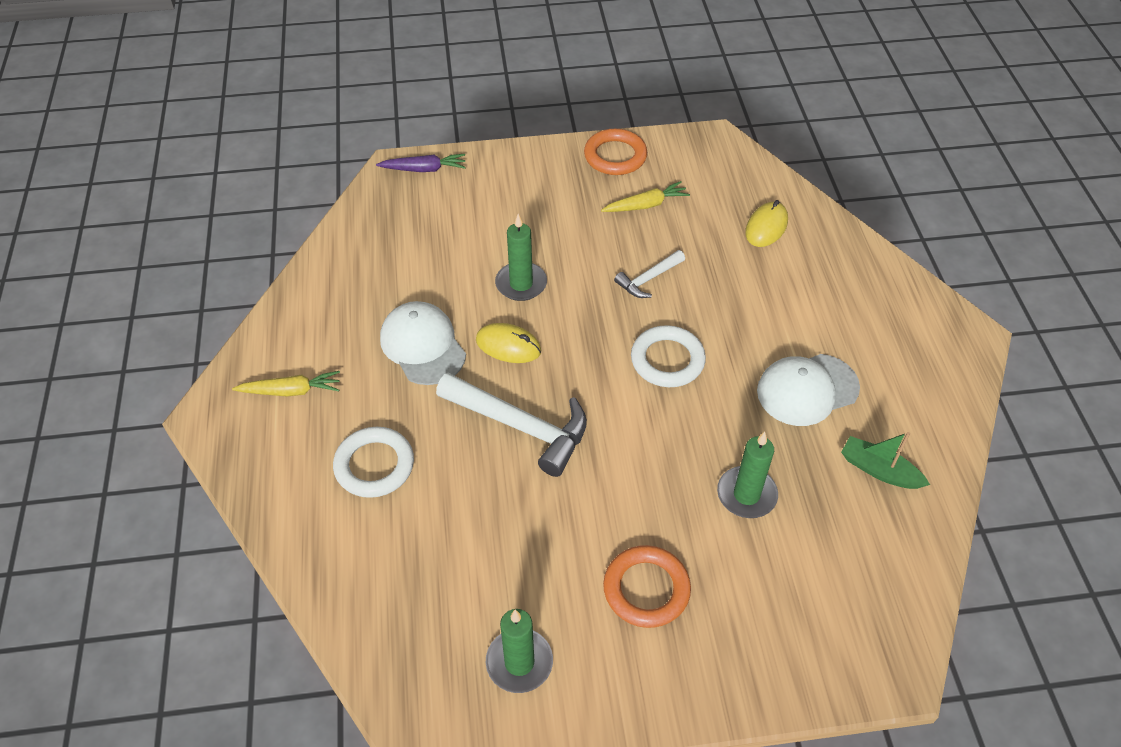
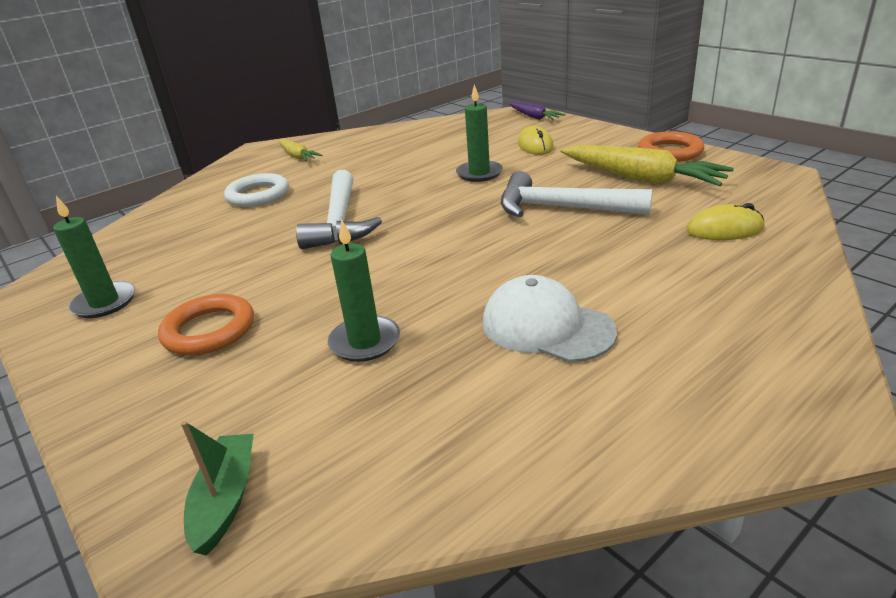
camera: 60 degrees right, 20 degrees down
white cap [380,301,466,385] -> none
yellow mouse [476,323,541,363] -> yellow mouse moved to [518,126,554,155]
yellow carrot [601,181,690,212] -> yellow carrot [560,145,734,186], size x1.81
white hammer [614,250,685,298] -> white hammer [501,171,652,217], size x1.87
white ring [631,325,706,387] -> none
green boat [841,432,930,489] -> green boat moved to [181,421,254,555]

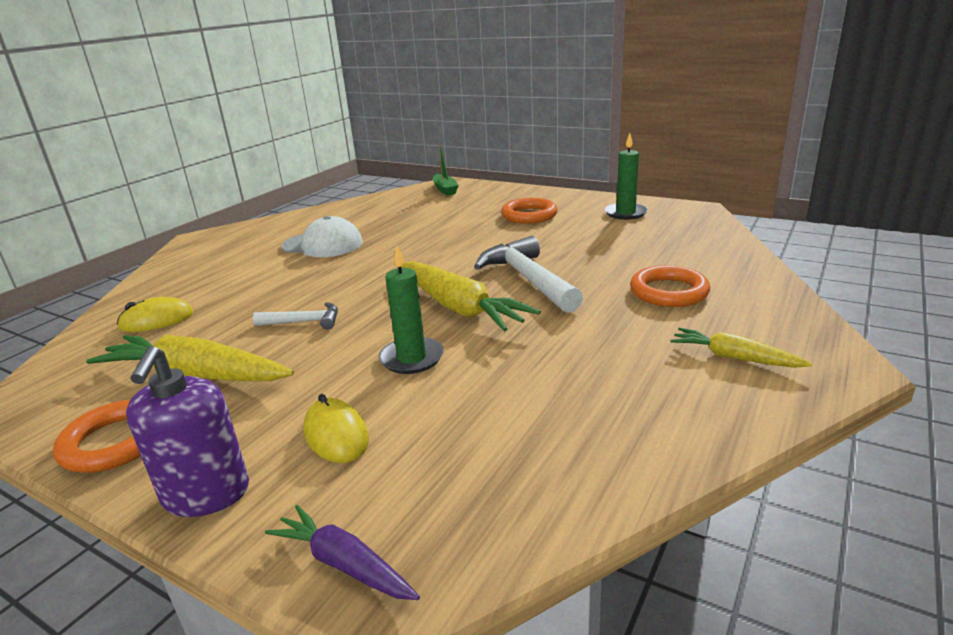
camera: 160 degrees right, 5 degrees down
white ring [224,173,289,207] -> orange ring [630,265,710,307]
green candle [328,219,400,362] -> none
white hammer [501,171,652,217] -> white hammer [253,302,338,330], size x0.53
none -> purple soap dispenser [126,346,249,517]
none -> yellow carrot [401,261,541,331]

